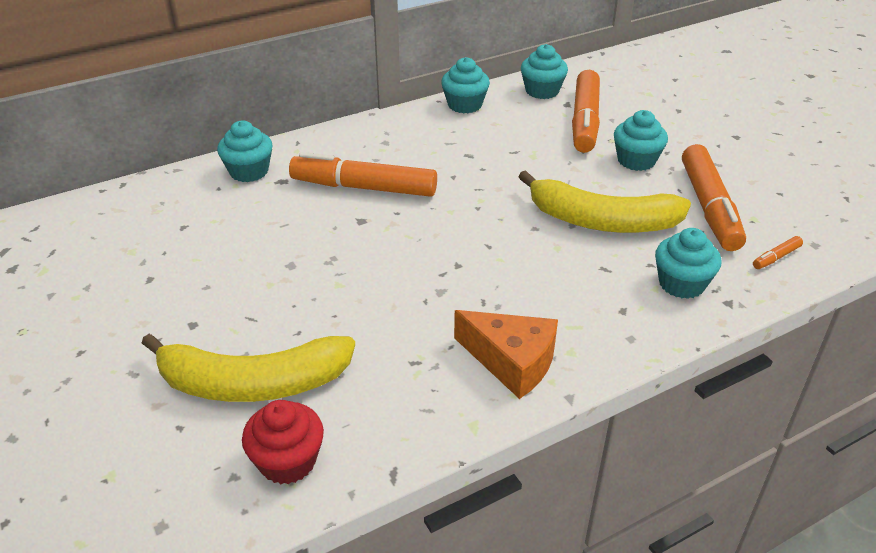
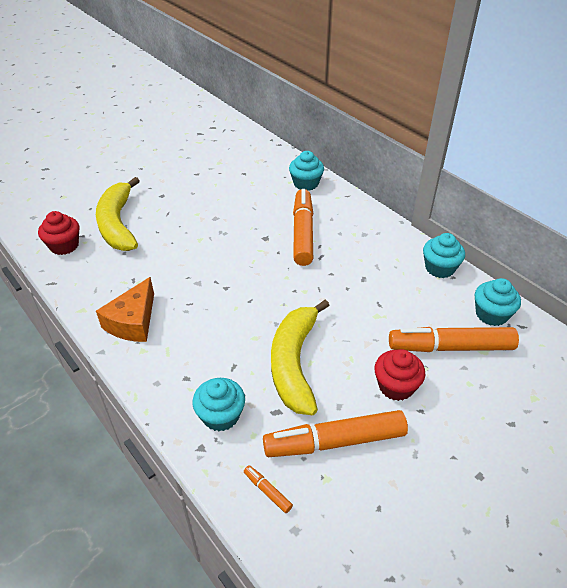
camera: 80 degrees right, 5 degrees up
turquoise cupcake [614,110,668,171] -> red cupcake [375,349,425,401]

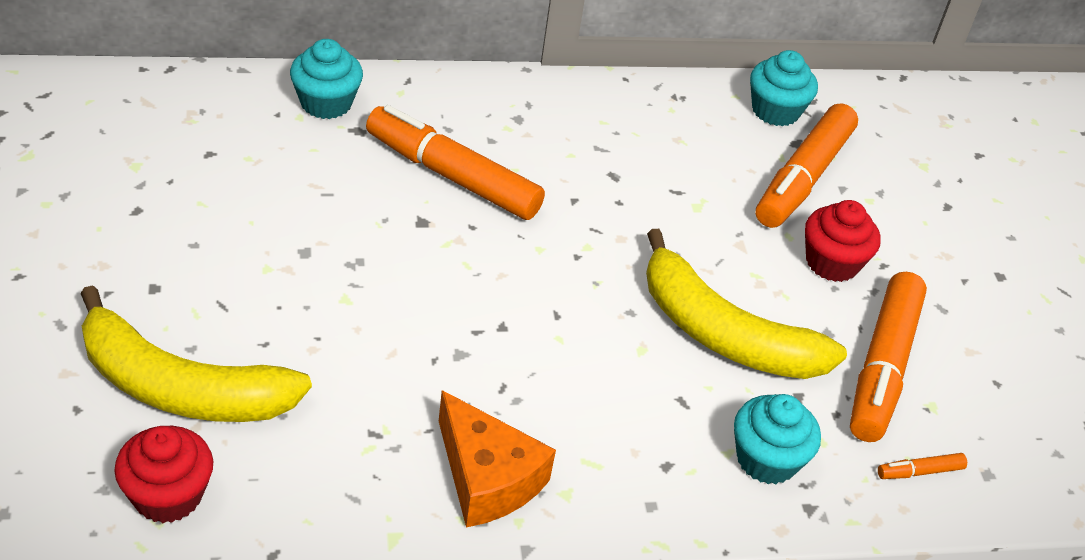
camera: 65 degrees left, 0 degrees up
turquoise cupcake [423,233,465,278] -> none

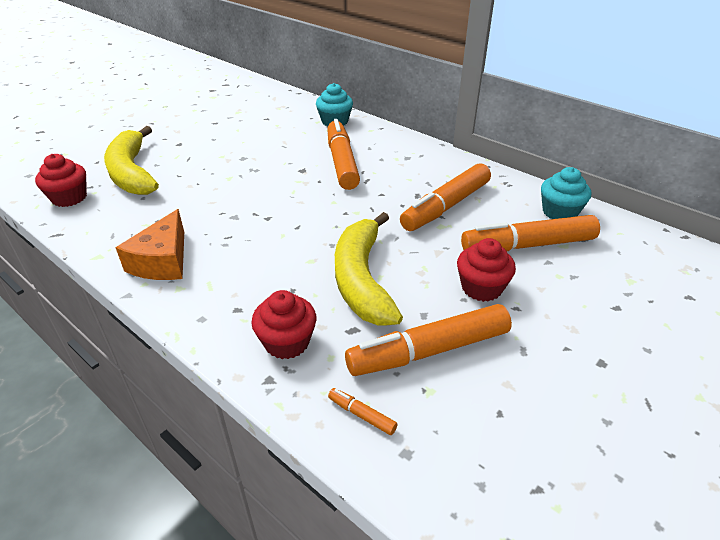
camera: 55 degrees right, 5 degrees down
turquoise cupcake [734,394,821,484] -> red cupcake [251,290,316,359]
none -> orange marker [400,163,491,231]

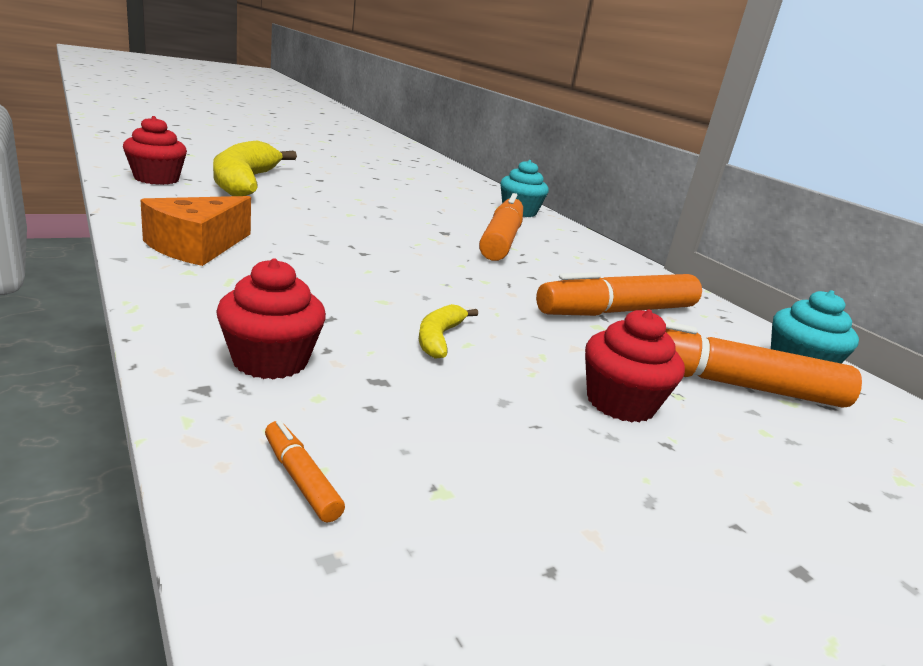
camera: 15 degrees right, 15 degrees down
yellow banana [335,212,403,326] -> yellow banana [419,304,478,359], size x0.44
orange marker [345,304,512,376] -> none

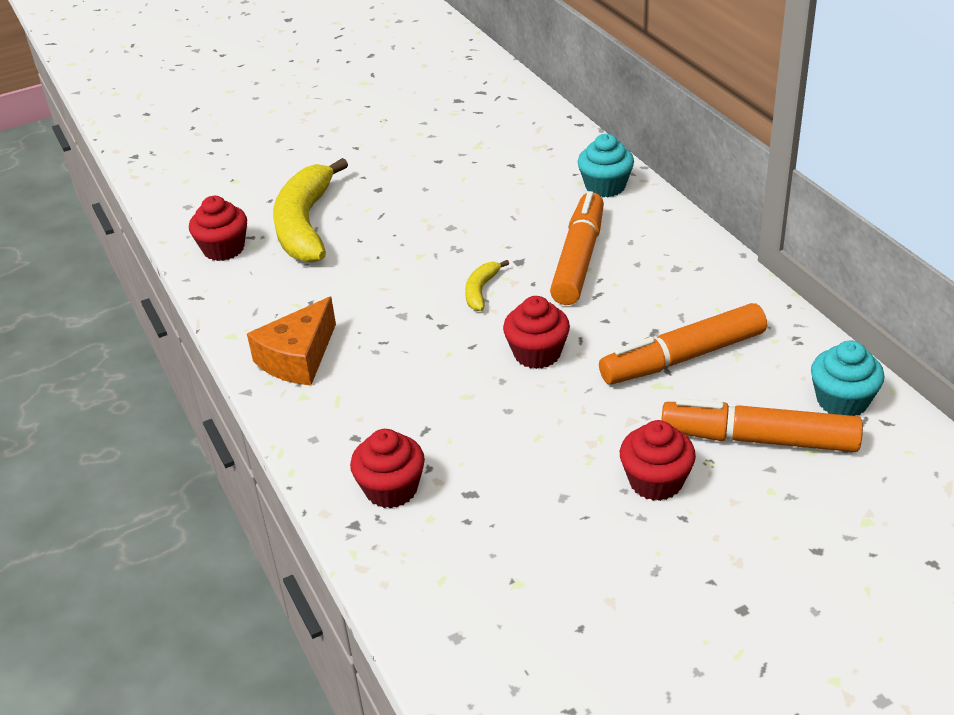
camera: 10 degrees right, 15 degrees up
orange marker [265,420,345,523] -> none
yellow banana [419,304,478,359] -> yellow banana moved to [465,260,509,311]
none -> red cupcake [503,296,570,369]

